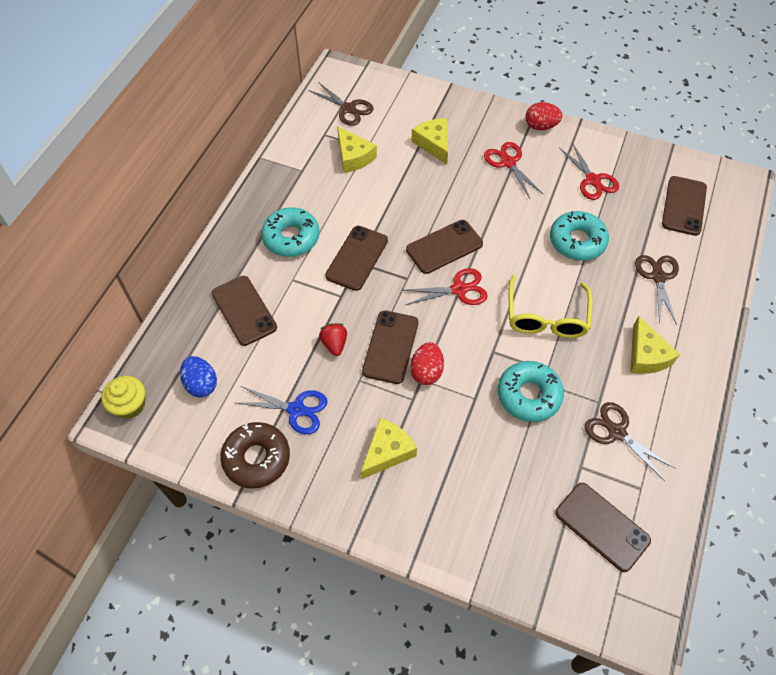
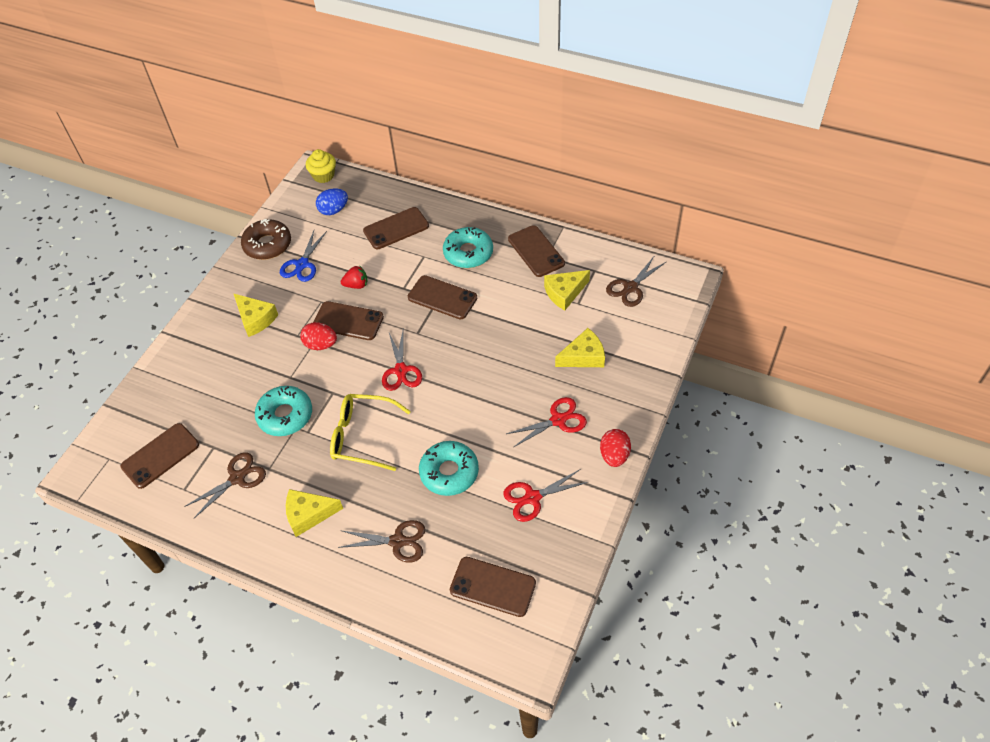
camera: 95 degrees right, 5 degrees down
brown phone [406,220,483,274] -> brown phone moved to [508,225,565,277]

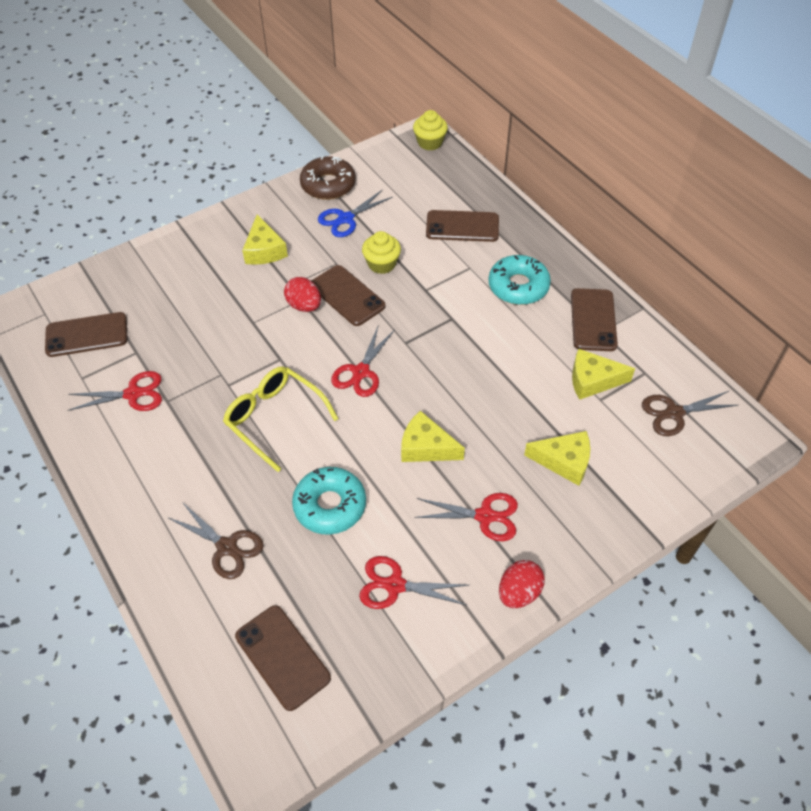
camera: 30 degrees right, 0 degrees up
brown scissors [184,452,266,518] -> red scissors [68,371,162,411]
turquoise donut [255,386,312,436] -> none
yellow cheese [286,489,343,537] -> yellow cheese moved to [401,411,465,462]
blue egg [316,188,348,215] -> none
red strawberry [341,265,367,289] -> yellow cupcake [362,231,401,274]
brown phone [408,275,477,319] -> none

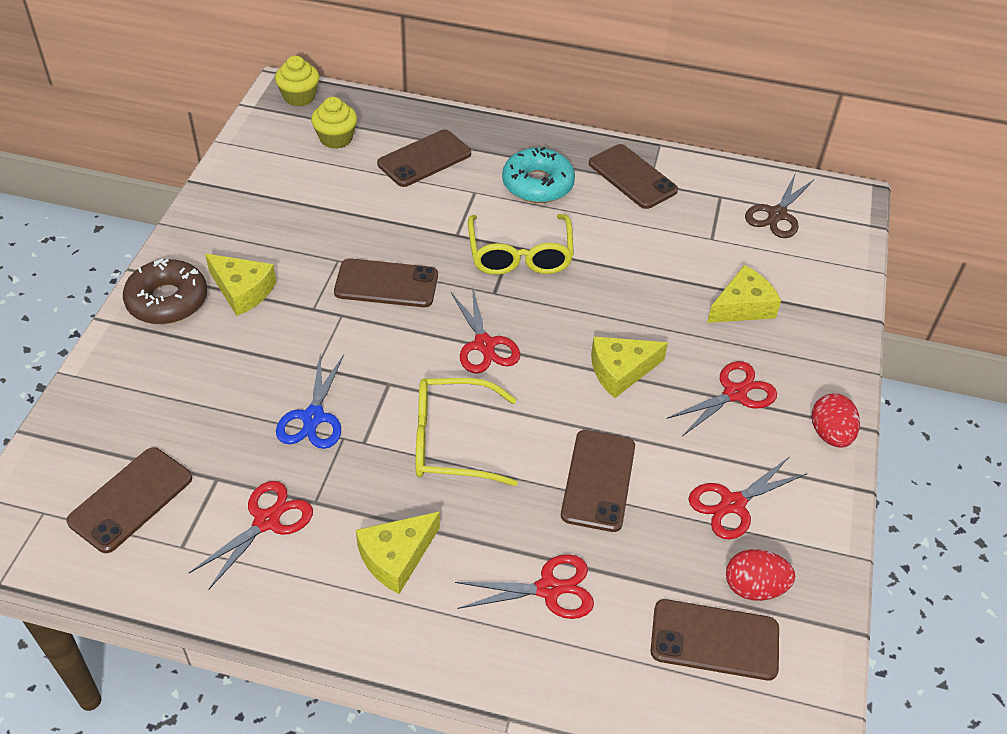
camera: 45 degrees left, 5 degrees down
brown scissors [167,502,264,579] -> red scissors [455,554,594,619]
red egg [284,277,321,312] -> red egg moved to [726,549,795,601]
turquoise donut [292,467,366,535] -> brown phone [561,430,635,532]
brown donut [300,156,356,200] -> brown donut moved to [123,258,207,324]
blue scissors [318,190,393,237] -> blue scissors moved to [276,355,344,449]
yellow cupcake [362,231,401,274] -> yellow cupcake moved to [311,97,357,149]
yellow cheese [572,349,635,400] -> yellow cheese moved to [356,511,440,594]
none -> yellow glasses [468,214,574,275]

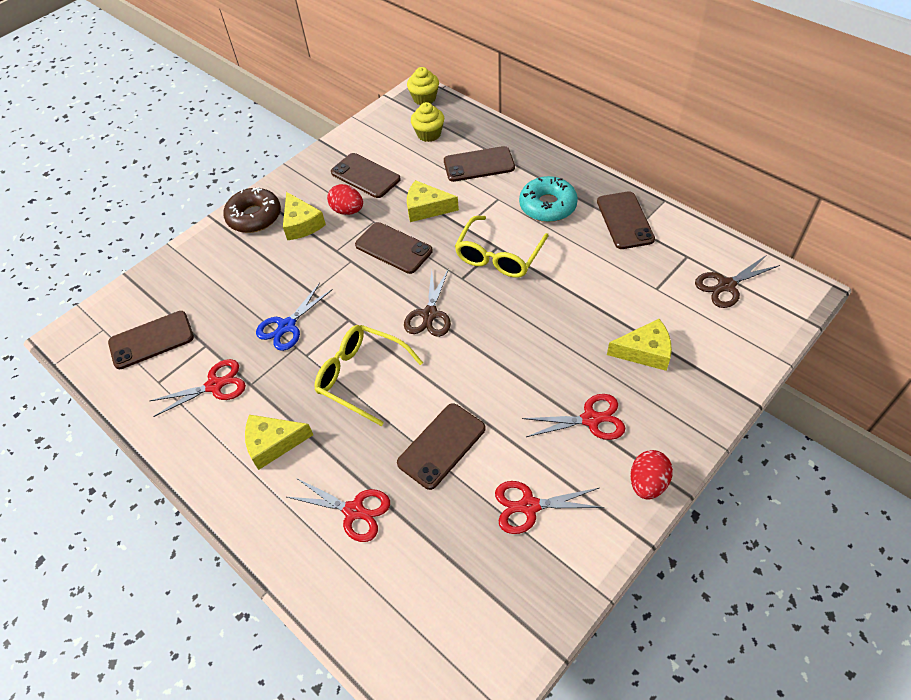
camera: 35 degrees right, 5 degrees up
red scissors [451,286,520,374] -> brown scissors [404,269,451,337]
yellow cheese [591,337,668,398] -> yellow cheese moved to [407,180,459,222]
brown phone [651,599,779,680] -> brown phone moved to [331,153,401,198]
red egg [726,549,795,601] -> red egg moved to [327,184,363,215]

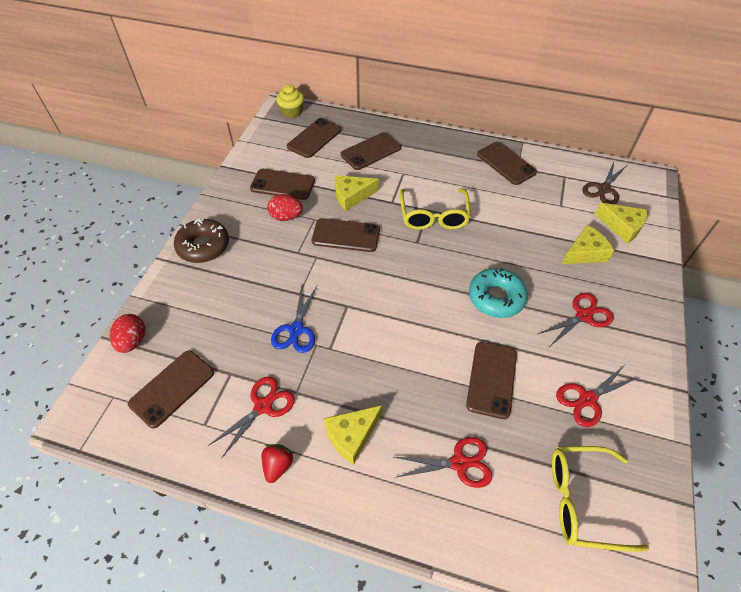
camera: 30 degrees left, 0 degrees up
yellow cheese [283,192,326,240] -> yellow cheese moved to [595,203,648,243]
yellow glasses [314,325,423,426] -> yellow glasses moved to [552,446,649,552]
brown scissors [404,269,451,337] -> none
yellow cupcake [411,102,444,142] -> brown phone [287,118,341,158]
turquoise donut [519,176,578,222] -> turquoise donut moved to [469,268,528,318]
red egg [630,450,673,499] -> red egg moved to [110,314,145,353]
none -> red strawberry [262,444,293,483]

